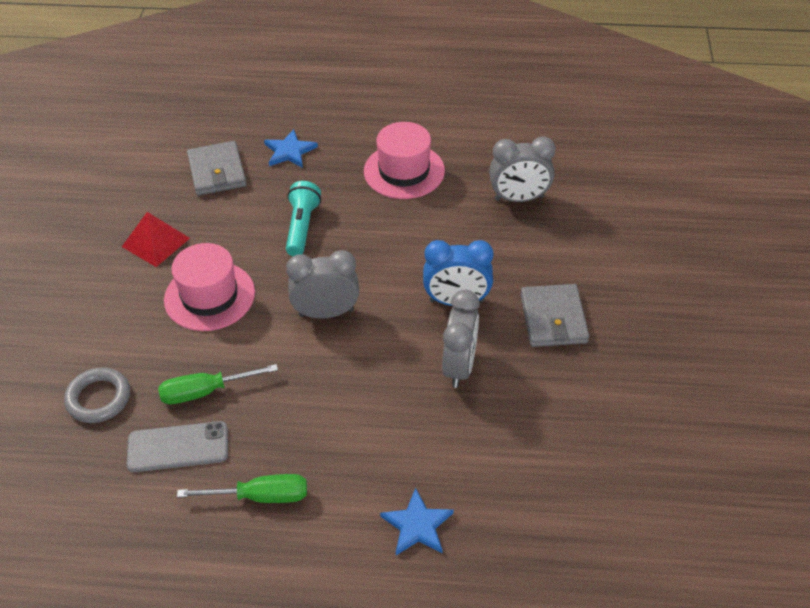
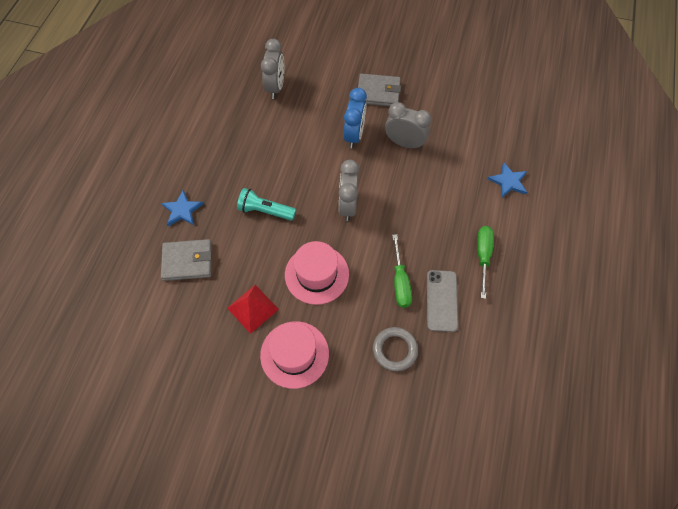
camera: 80 degrees left, 15 degrees up
pink hat [364,122,445,199] -> pink hat moved to [260,321,329,389]

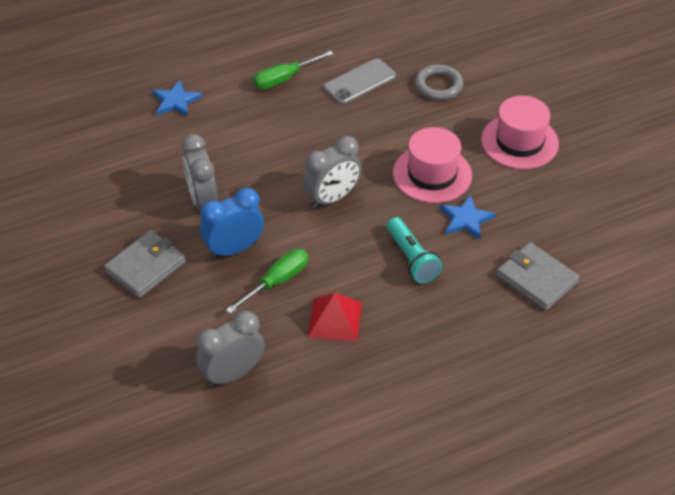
camera: 130 degrees left, 15 degrees down
blue star [161,190,204,226] -> blue star moved to [440,195,496,239]
red pyramid [227,285,279,334] -> red pyramid moved to [308,293,362,342]
grey wallet [358,74,401,106] -> grey wallet turned 75 degrees clockwise [104,230,186,298]
green screwdriver [392,234,412,308] -> green screwdriver moved to [226,249,308,314]

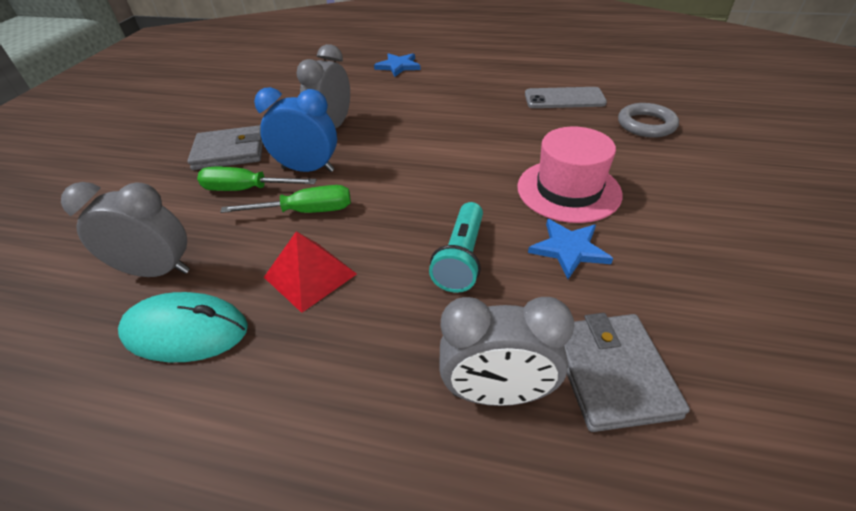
camera: 40 degrees right, 5 degrees down
green screwdriver [254,51,334,89] -> green screwdriver moved to [197,167,317,191]
grey clock [303,136,362,209] -> grey clock moved to [440,297,574,406]
pink hat [481,95,559,169] -> none
none -> turquoise mouse [118,292,248,362]

